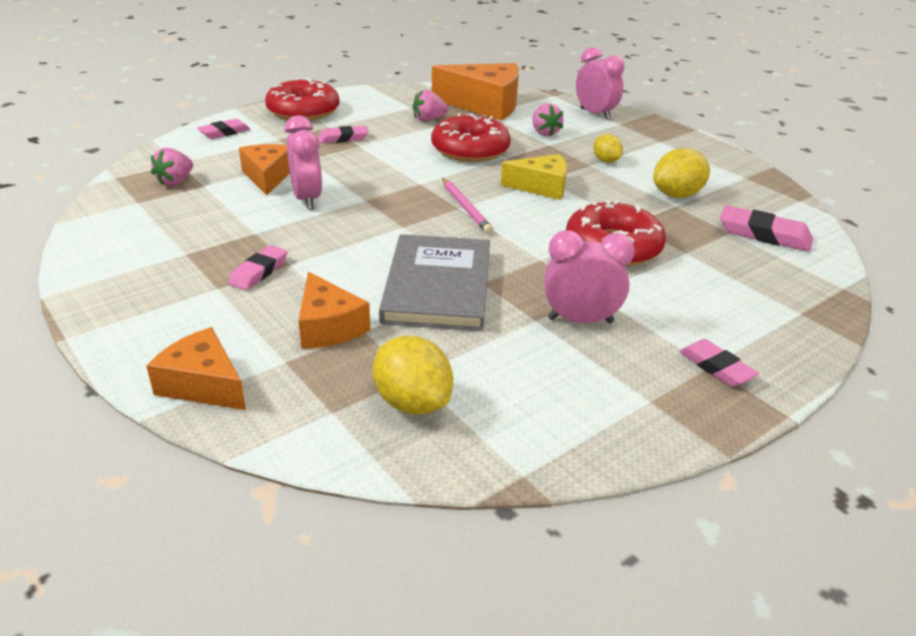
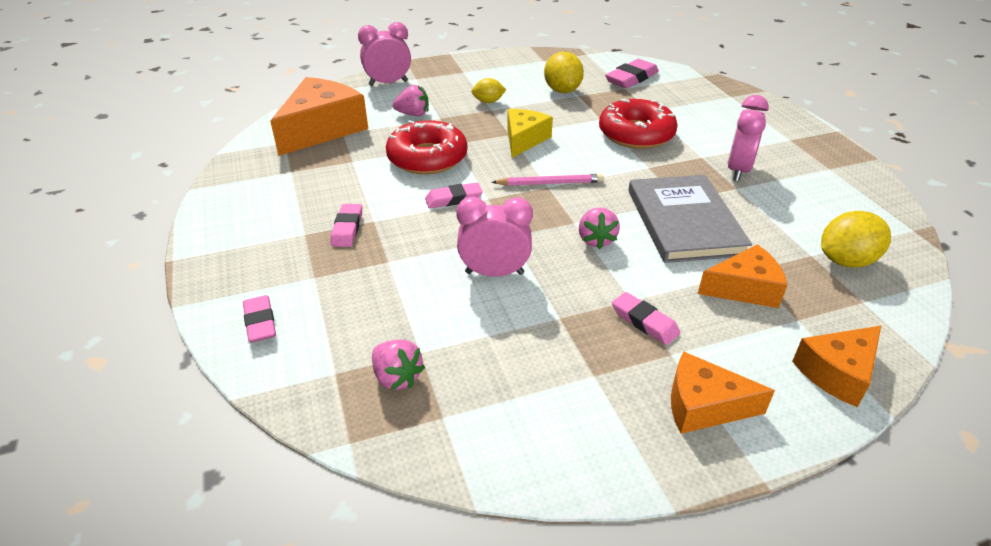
camera: 70 degrees left, 5 degrees up
orange cheese [239,144,290,195] -> orange cheese moved to [671,351,775,434]
red donut [265,78,339,121] -> none
grey book [379,234,490,331] -> grey book turned 60 degrees clockwise [628,175,752,263]
pink strawberry [413,89,448,122] -> pink strawberry moved to [579,208,620,249]
pink eraser [679,339,759,387] -> pink eraser moved to [425,182,483,208]

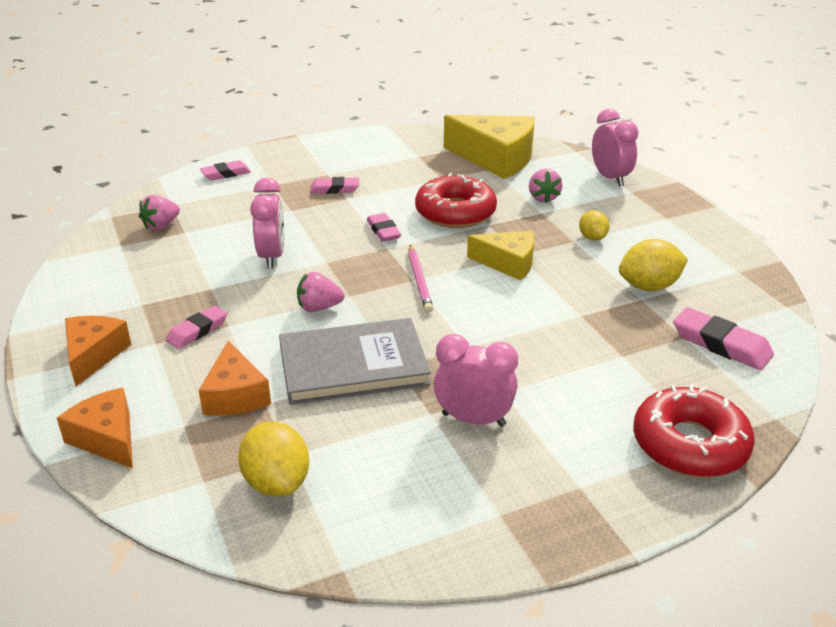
camera: 85 degrees right, 5 degrees down
orange cheese [270,77,368,156] -> yellow cheese [444,115,535,179]
red donut [599,99,678,149] -> red donut moved to [633,385,755,477]

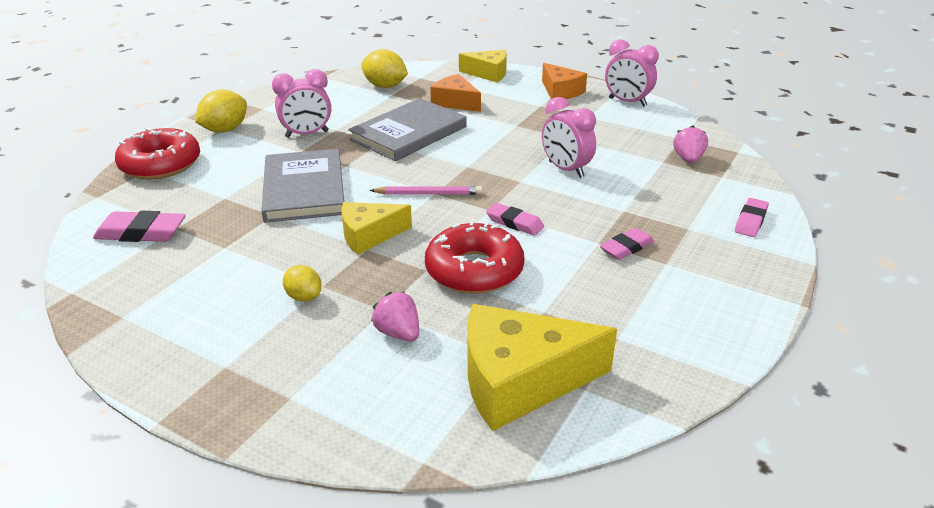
camera: 145 degrees right, 0 degrees up
orange cheese [57,388,133,468] -> yellow cheese [459,50,507,83]
pink eraser [166,306,227,349] -> none
pink strawberry [297,272,345,312] -> none
pink pencil [408,245,433,313] -> pink pencil turned 135 degrees clockwise [370,186,483,195]
pink clock [592,109,639,187] -> pink clock moved to [605,39,659,106]
yellow lemon [619,239,688,291] -> yellow lemon moved to [195,89,247,133]
none -> grey book [261,149,344,223]

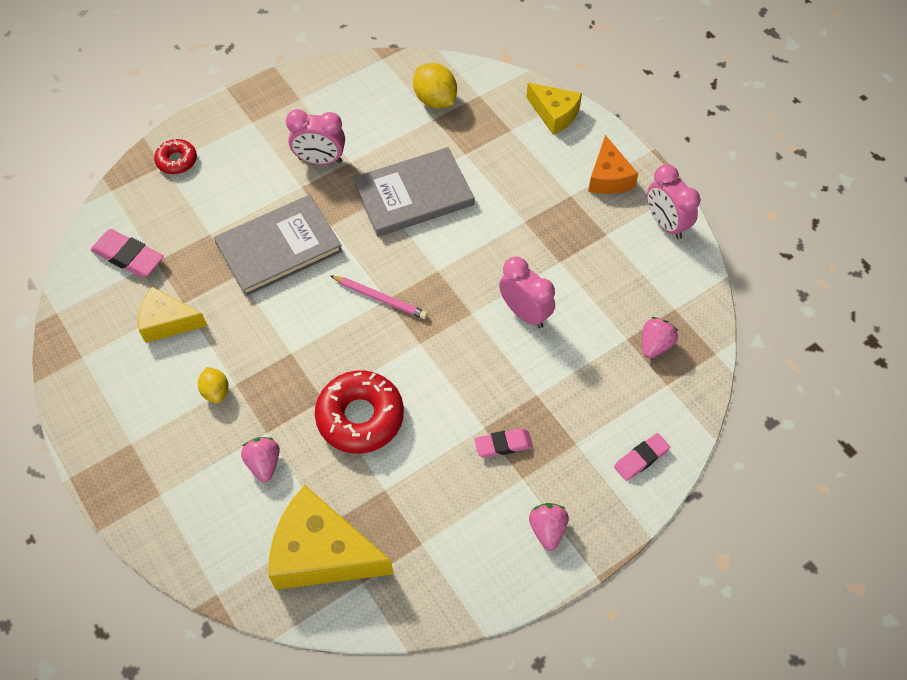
camera: 25 degrees right, 25 degrees up
red donut [115,128,200,179] -> red donut [154,138,197,174], size x0.55
yellow lemon [195,89,247,133] -> none
grey book [261,149,344,223] -> grey book turned 45 degrees clockwise [214,195,343,296]
yellow cheese [341,202,412,255] -> yellow cheese moved to [138,287,207,343]
orange cheese [430,74,481,112] -> none
pink eraser [486,203,544,236] -> none
pink clock [542,97,596,178] -> pink clock turned 150 degrees clockwise [499,257,555,328]
none -> pink strawberry [529,503,569,551]

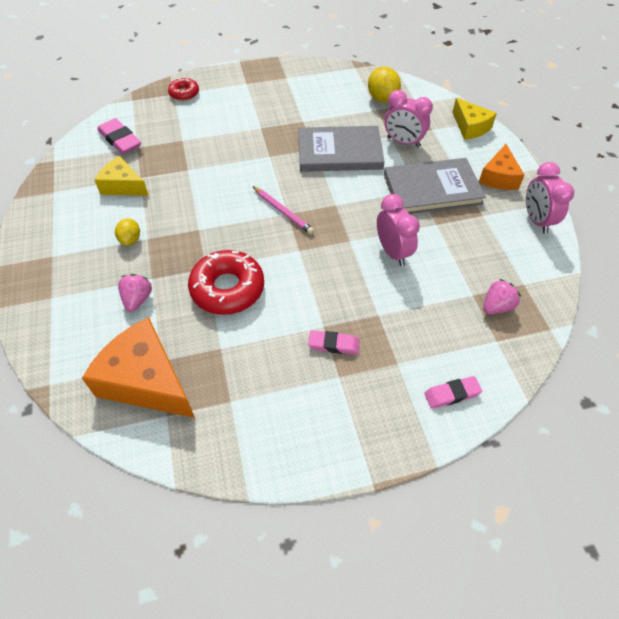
camera: 20 degrees right, 5 degrees down
grey book [214,195,343,296] -> grey book moved to [384,158,486,214]
yellow cheese [268,485,393,590] -> orange cheese [82,317,195,418]
pink clock [286,109,345,165] -> pink clock moved to [384,90,433,147]
pink strawberry [529,503,569,551] -> none

